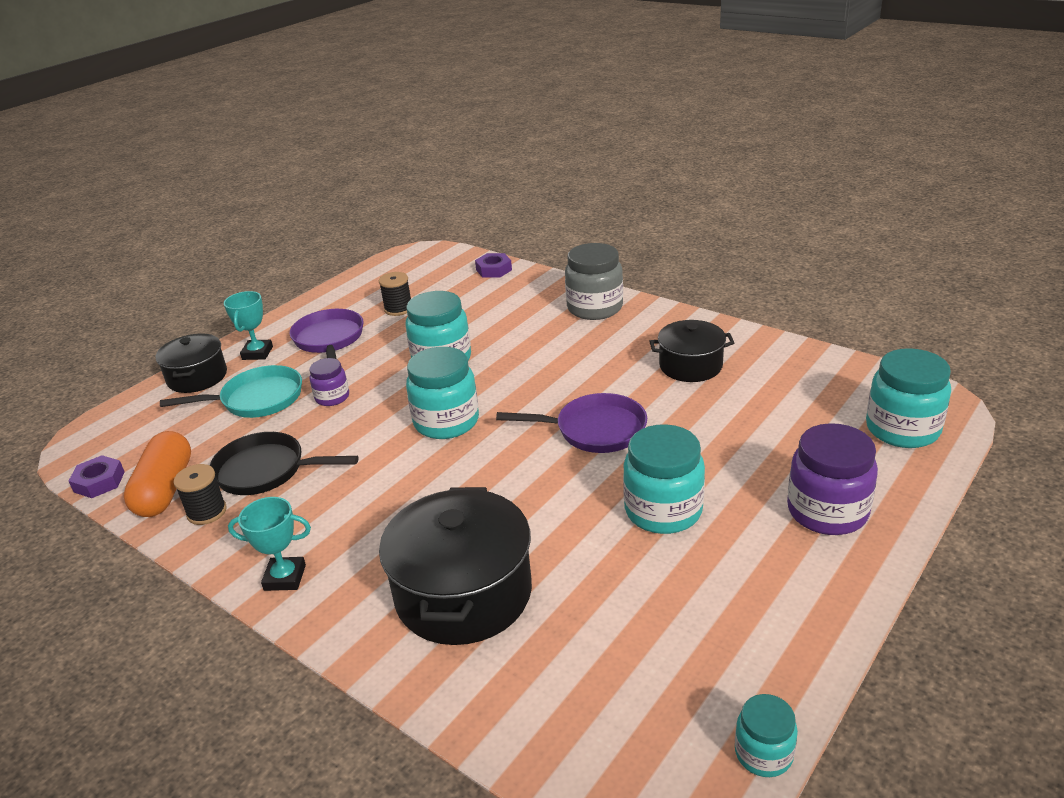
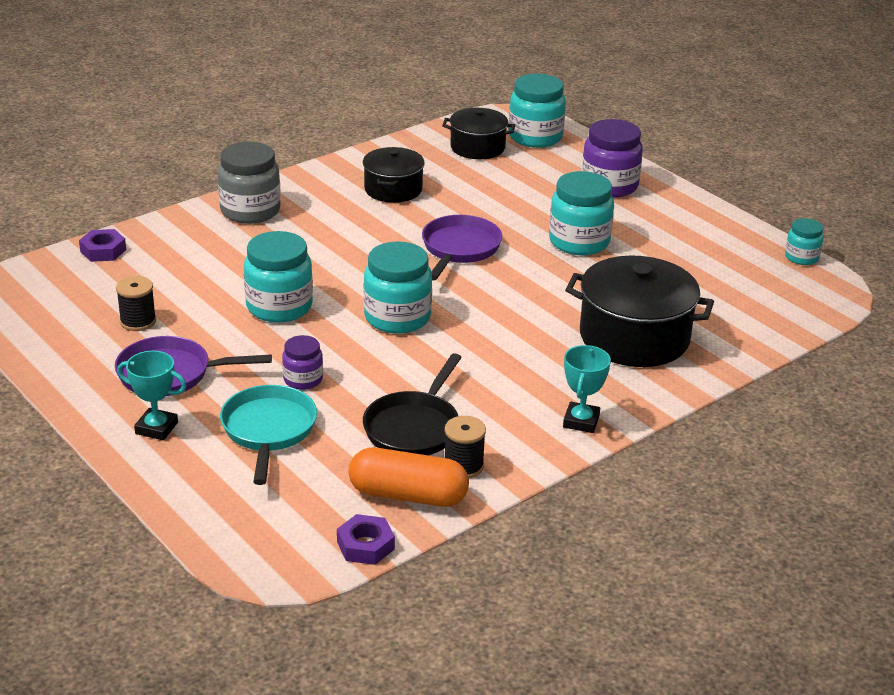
camera: 80 degrees left, 0 degrees up
black pot [156,333,227,393] -> black pot moved to [442,108,515,159]

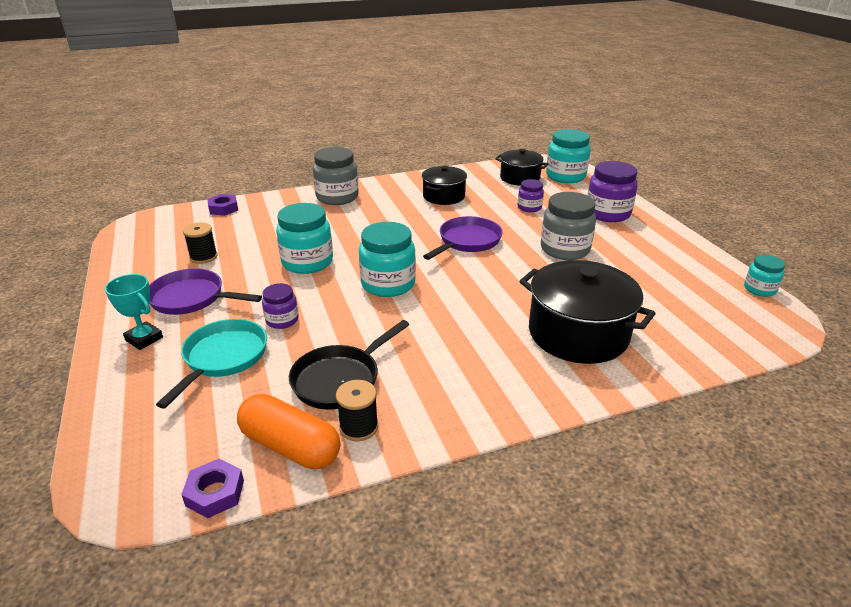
camera: 20 degrees right, 0 degrees up
turquoise jar [549,171,614,255] -> grey jar [541,192,596,260]
turquoise trophy [563,345,611,433] -> none
none -> purple jar [518,179,544,212]

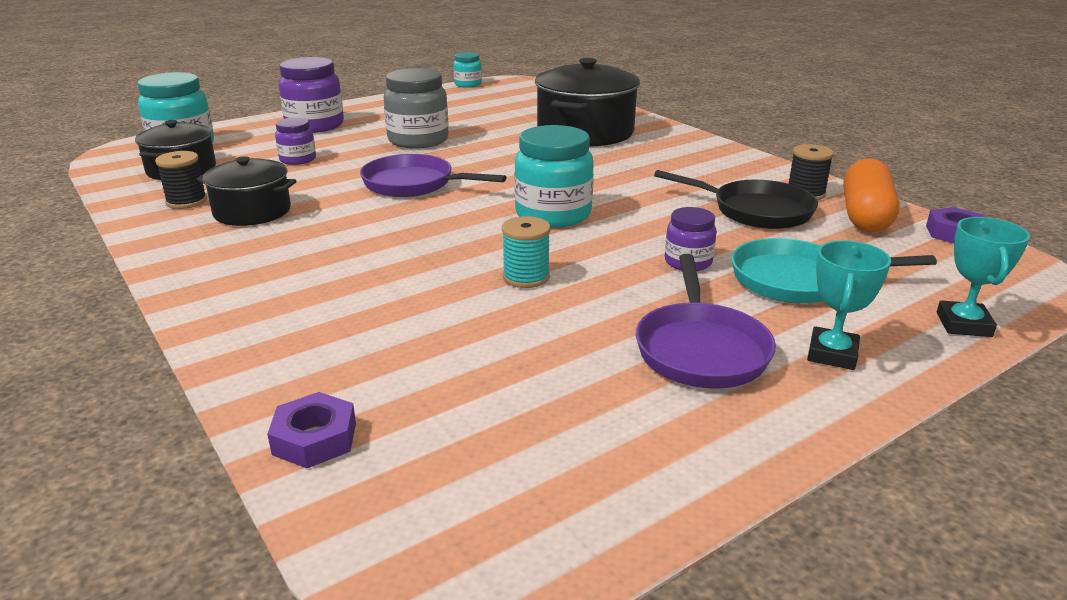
camera: 105 degrees left, 5 degrees down
black spool [183,223,218,264] -> black spool moved to [155,151,207,209]
turquoise jar [276,203,333,274] -> turquoise spool [502,216,550,288]
grey jar [313,147,359,205] -> none
none -> turquoise trophy [937,217,1030,337]

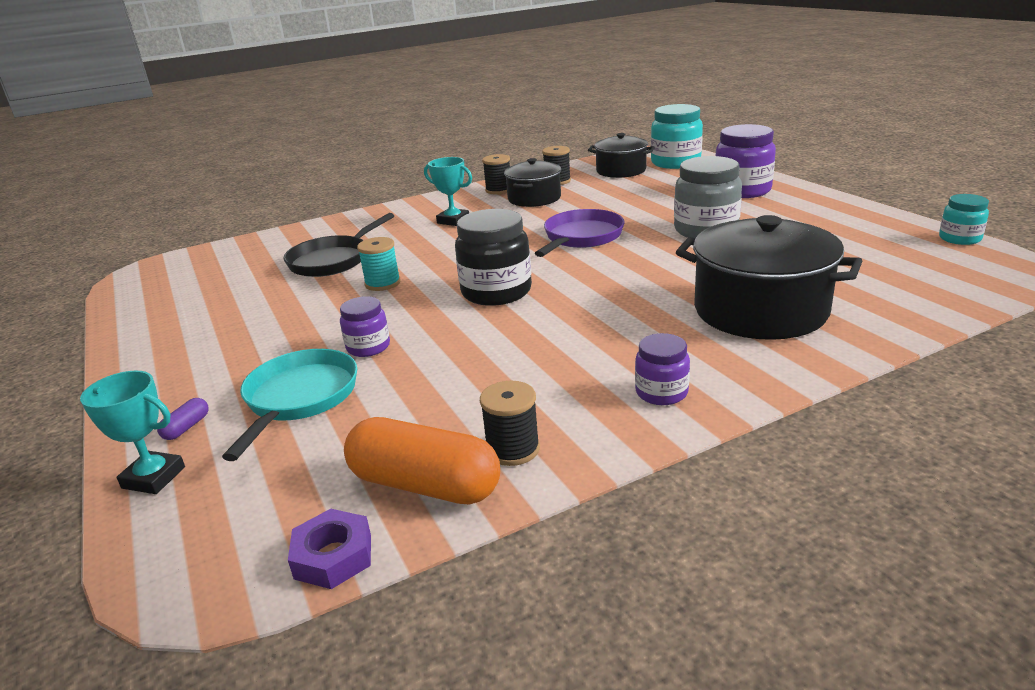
camera: 100 degrees right, 0 degrees up
purple nut [267,392,356,468] -> none
purple jar [275,117,316,165] -> purple jar moved to [635,333,690,405]
turquoise jar [514,125,594,228] -> black jar [455,209,532,306]
purple pan [636,254,776,389] -> none
black pan [654,170,818,229] -> black pan moved to [283,213,394,277]
turquoise trophy [807,240,891,370] -> turquoise trophy moved to [424,157,472,226]
none -> purple capsule [157,398,209,440]
none -> black spool [482,154,510,195]

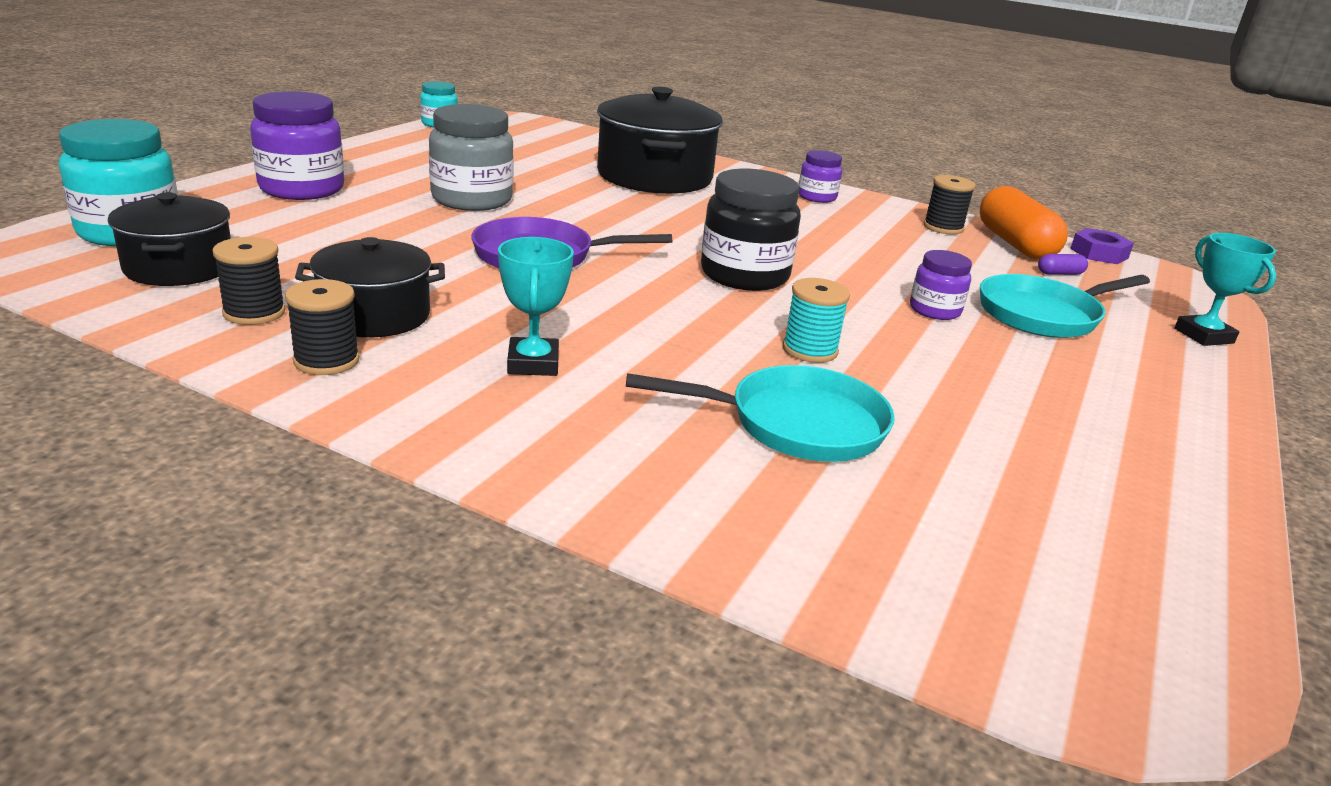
camera: 130 degrees left, 0 degrees up
purple capsule [157,398,209,440] -> purple capsule moved to [1038,254,1088,275]
black pan [283,213,394,277] -> turquoise pan [626,365,895,462]

